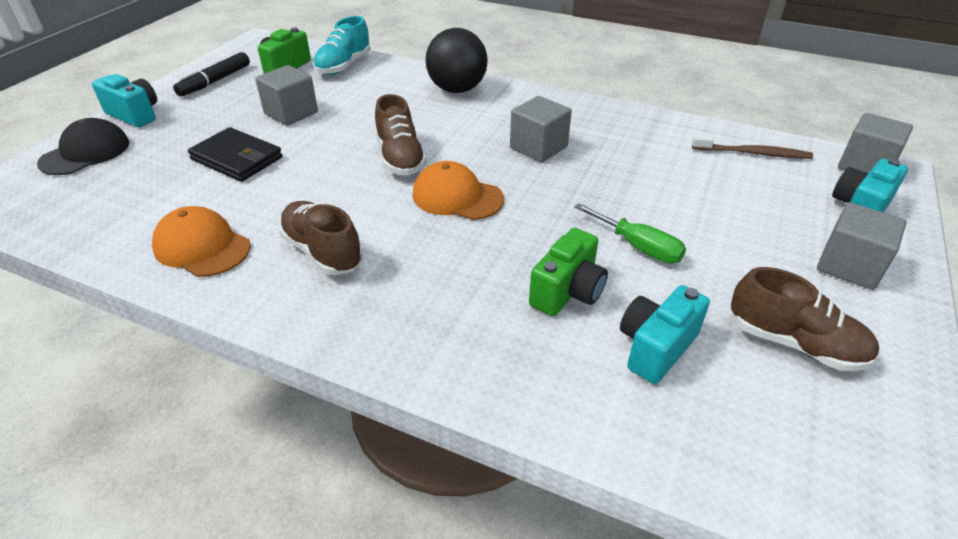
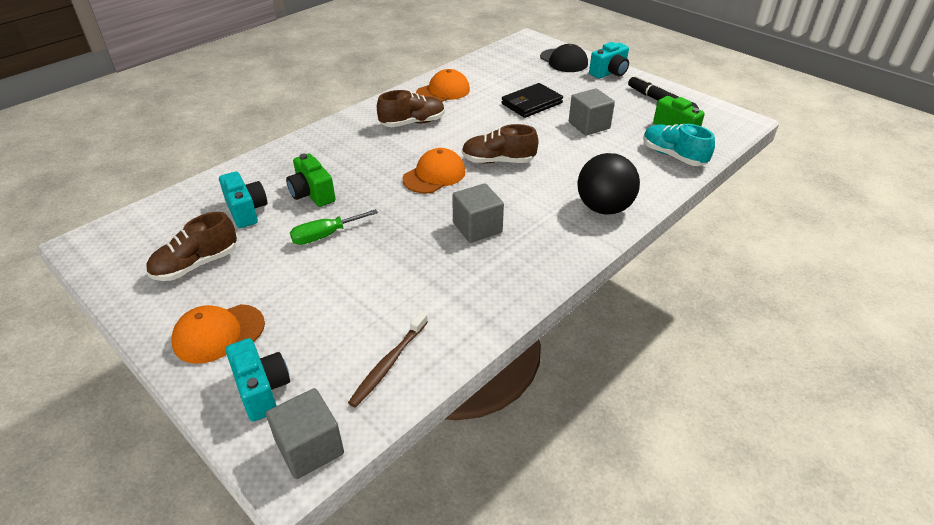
camera: 110 degrees right, 0 degrees up
grey cube [817,202,907,290] -> orange cap [171,304,265,364]

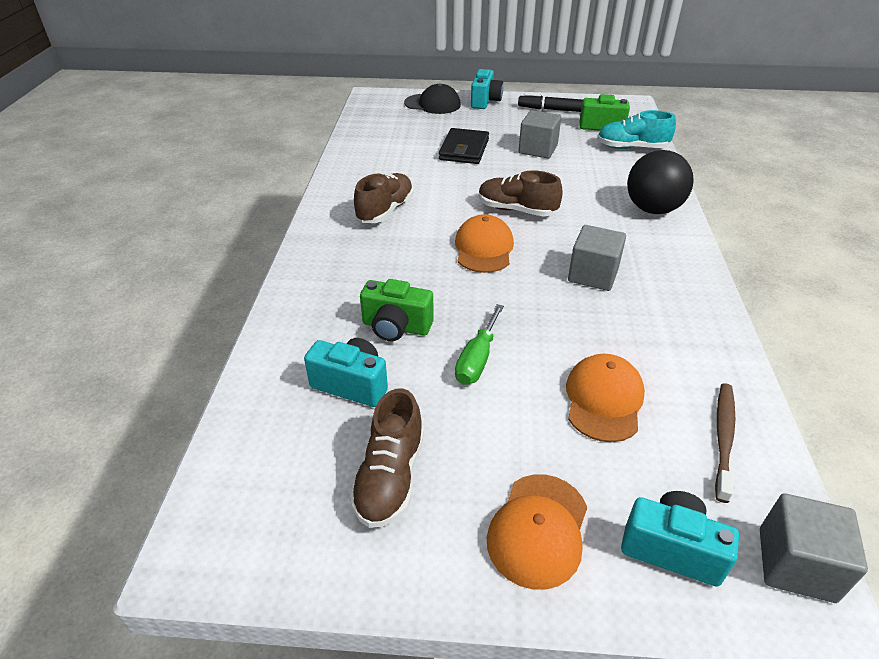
camera: 40 degrees left, 0 degrees up
brown toothbrush [348,312,428,408] -> brown toothbrush turned 150 degrees counterclockwise [715,383,735,503]
orange cap [416,69,470,102] -> orange cap moved to [566,354,645,442]
brown shoe [462,124,539,163] -> brown shoe turned 60 degrees clockwise [479,170,562,217]

